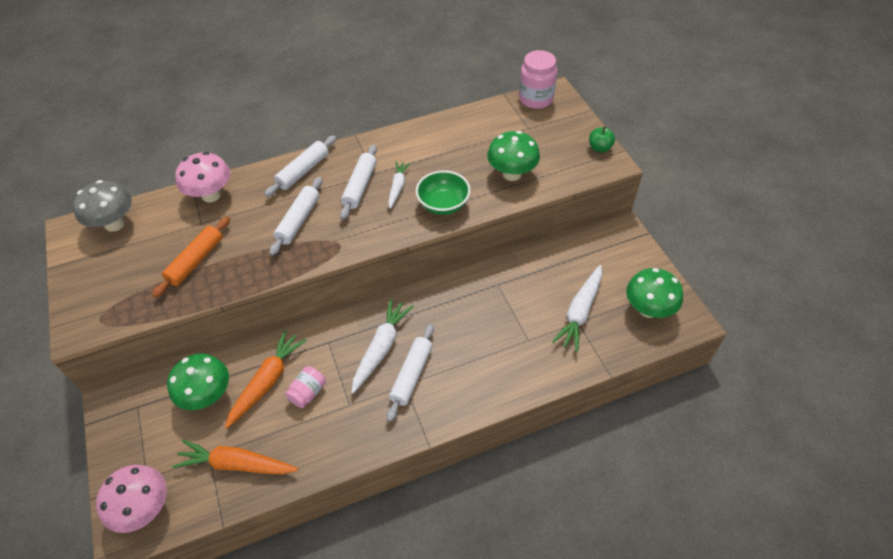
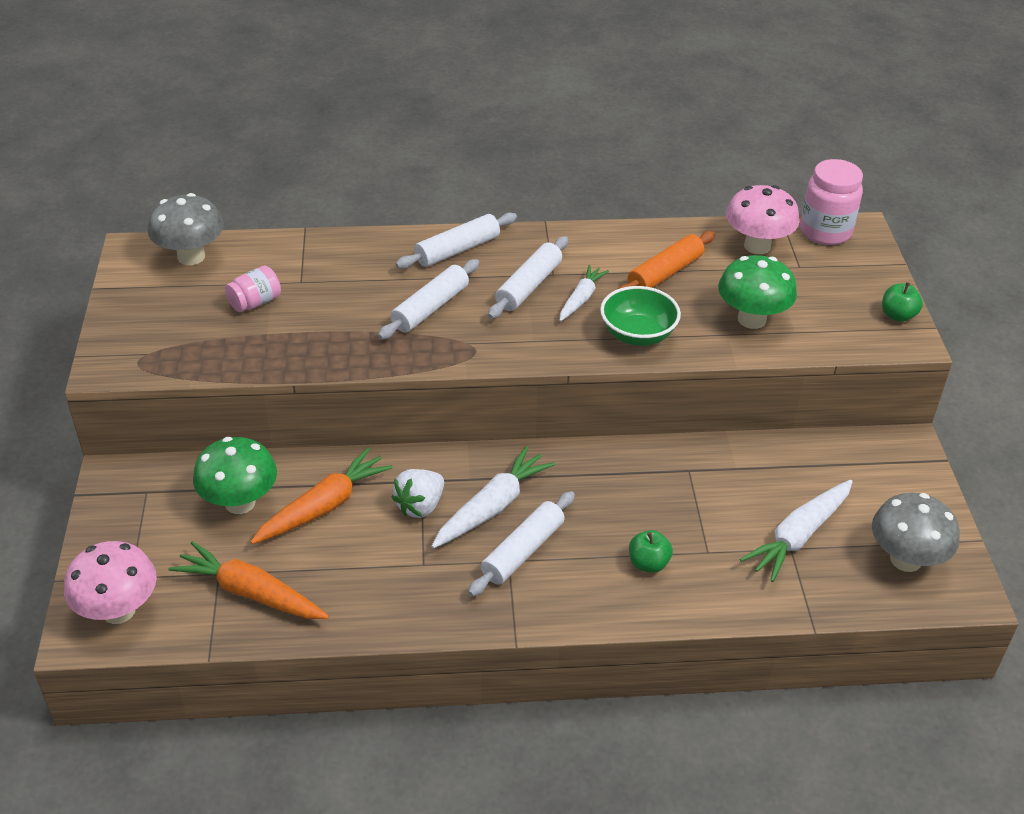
camera: 15 degrees right, 10 degrees down
orange rolling pin [152,216,230,298] -> orange rolling pin moved to [618,231,715,289]
pink mushroom [175,152,230,202] -> pink mushroom moved to [726,185,800,254]
pink jar [285,366,326,408] -> pink jar moved to [225,266,281,312]
green mushroom [626,268,683,318] -> grey mushroom [872,493,960,572]
none -> white strawberry [391,469,444,518]
none -> green apple [629,530,673,573]

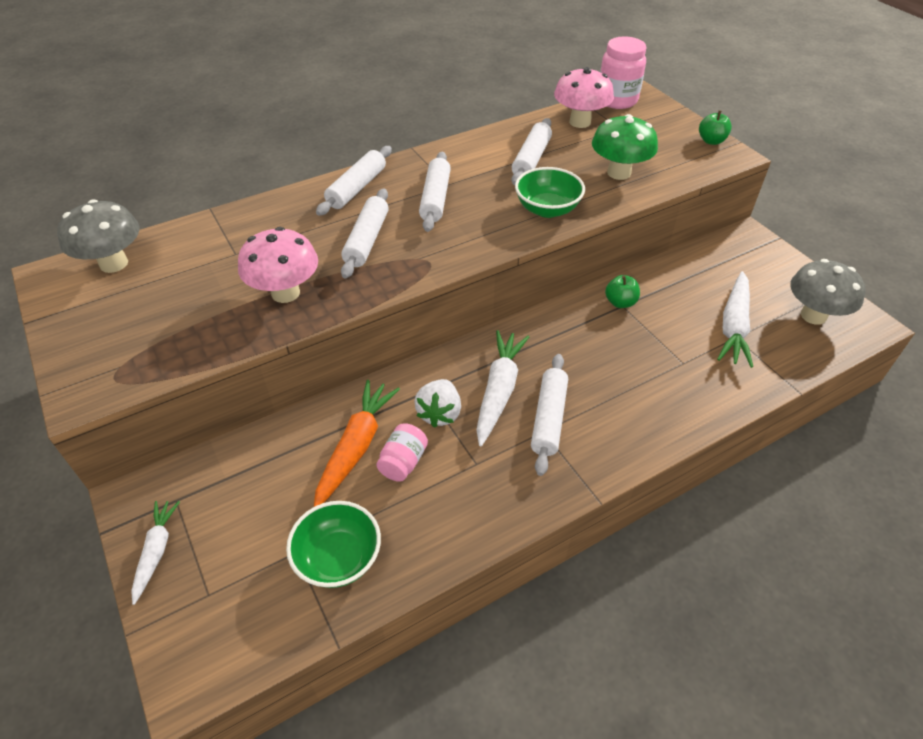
camera: 25 degrees left, 5 degrees up
pink mushroom [64,541,157,624] -> pink mushroom moved to [238,227,318,303]
orange carrot [169,541,329,619] -> green bowl [286,501,381,588]
green mushroom [193,437,277,514] -> none
pink jar [225,266,281,312] -> pink jar moved to [376,423,428,482]
white carrot [559,265,609,321] -> white carrot moved to [131,501,180,605]
orange rolling pin [618,231,715,289] -> white rolling pin [512,118,552,185]
green apple [629,530,673,573] -> green apple moved to [605,275,640,308]

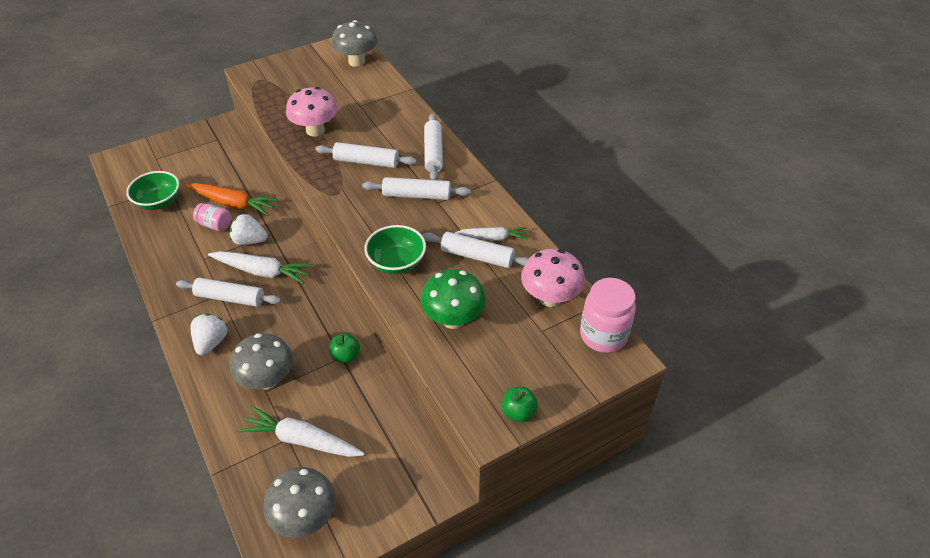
camera: 90 degrees right, 0 degrees up
white carrot [131,501,180,605] -> white carrot moved to [455,227,528,241]
white rolling pin [316,146,392,216] -> white rolling pin turned 60 degrees clockwise [424,113,443,180]
none -> white strawberry [190,314,228,355]
none -> grey mushroom [230,333,293,390]

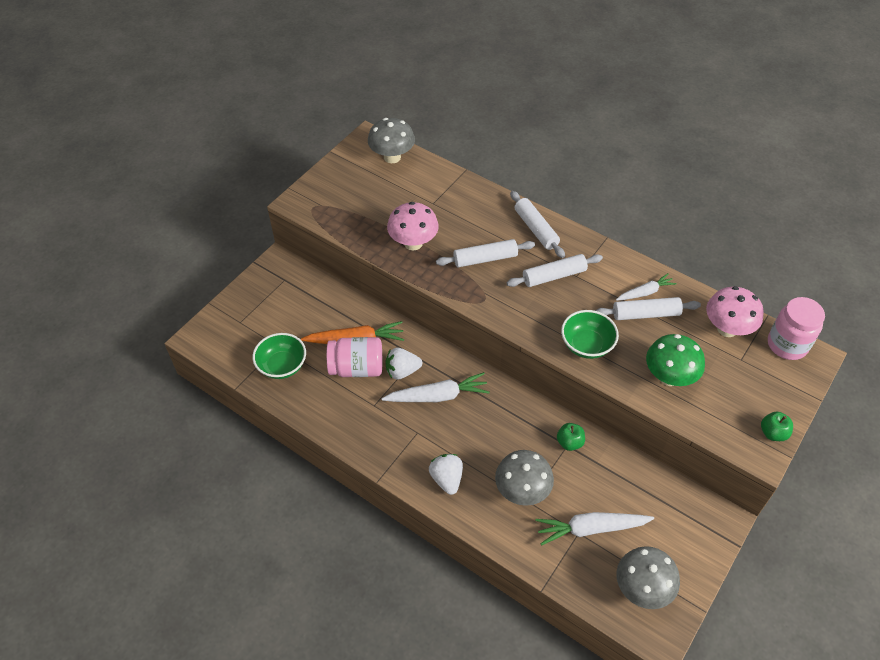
camera: 25 degrees left, 5 degrees up
white rolling pin [176,278,281,307] -> none
pink jar [193,203,231,232] -> pink jar [327,337,382,377], size x1.66

